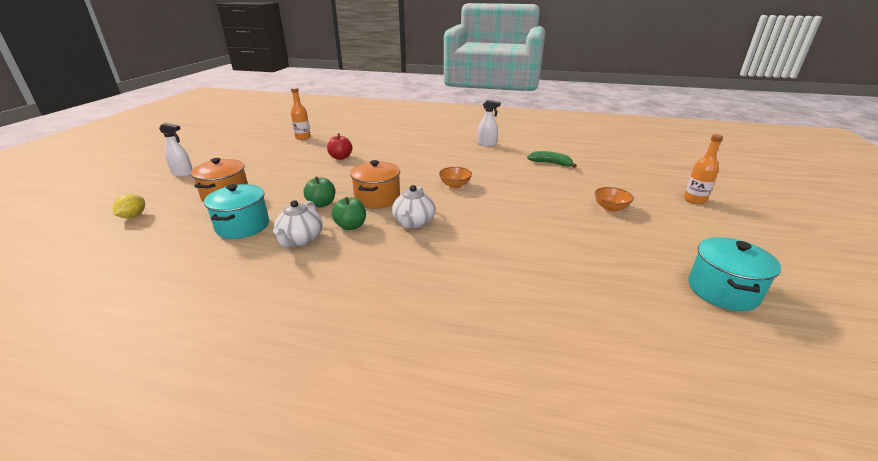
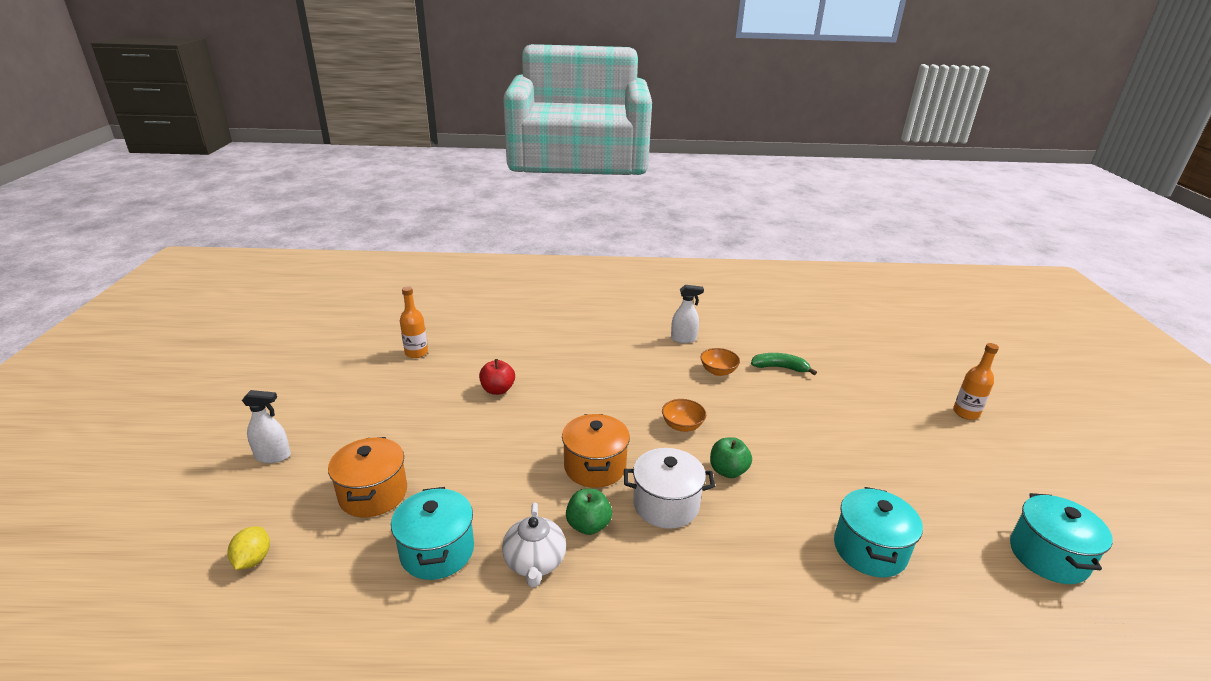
camera: 15 degrees left, 0 degrees up
green apple [303,176,335,207] -> green apple moved to [710,437,752,478]
white teapot [392,185,435,228] -> white pot [624,448,715,529]
orange bowl [595,187,634,212] -> orange bowl moved to [700,348,740,376]
none -> turquoise pot [834,487,923,577]

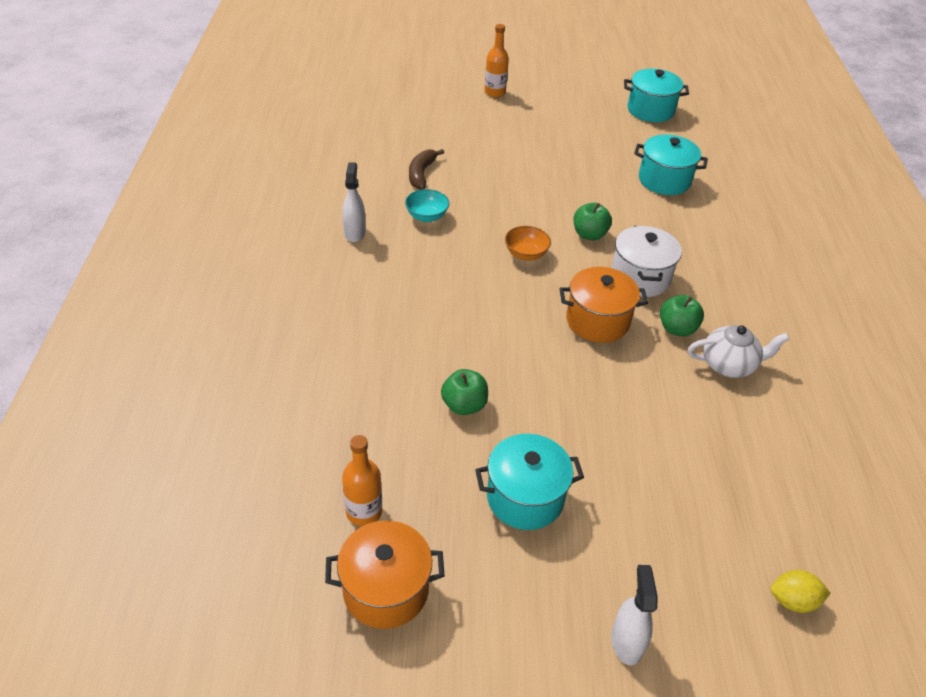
camera: 90 degrees left, 15 degrees up
orange pot [328,437,407,517] -> orange pot moved to [325,521,445,629]
turquoise pot [391,487,474,580] -> turquoise pot moved to [475,434,584,530]
red apple [479,359,515,395] -> green apple [441,369,488,415]
orange bowl [700,348,740,376] -> turquoise bowl [405,189,449,222]
green banana [751,353,817,375] -> brown banana [409,149,444,190]

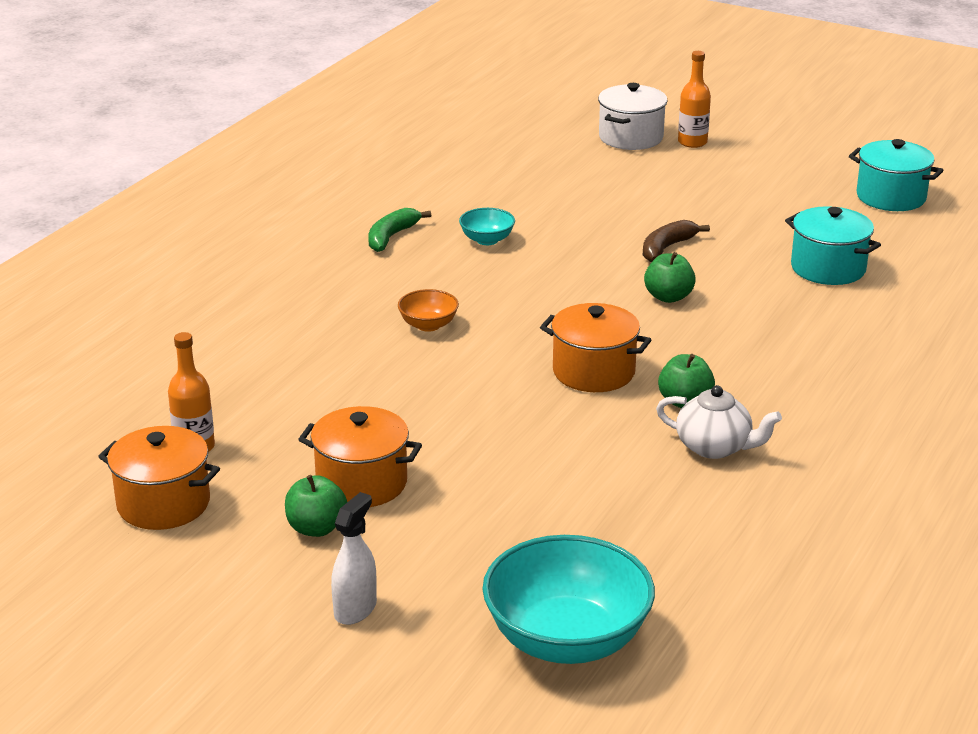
camera: 30 degrees right, 15 degrees down
white spray bottle [342,162,366,242] -> green banana [368,208,431,252]
brown banana [409,149,444,190] -> brown banana moved to [643,220,710,262]
green apple [441,369,488,415] -> green apple moved to [285,475,347,537]
turquoise pot [475,434,584,530] -> orange pot [298,406,422,507]
orange bowl [505,226,551,261] -> orange bowl moved to [398,289,459,332]
white pot [611,226,682,297] -> white pot moved to [598,83,667,150]
yellow lemon [771,570,831,613] -> turquoise bowl [482,535,655,664]

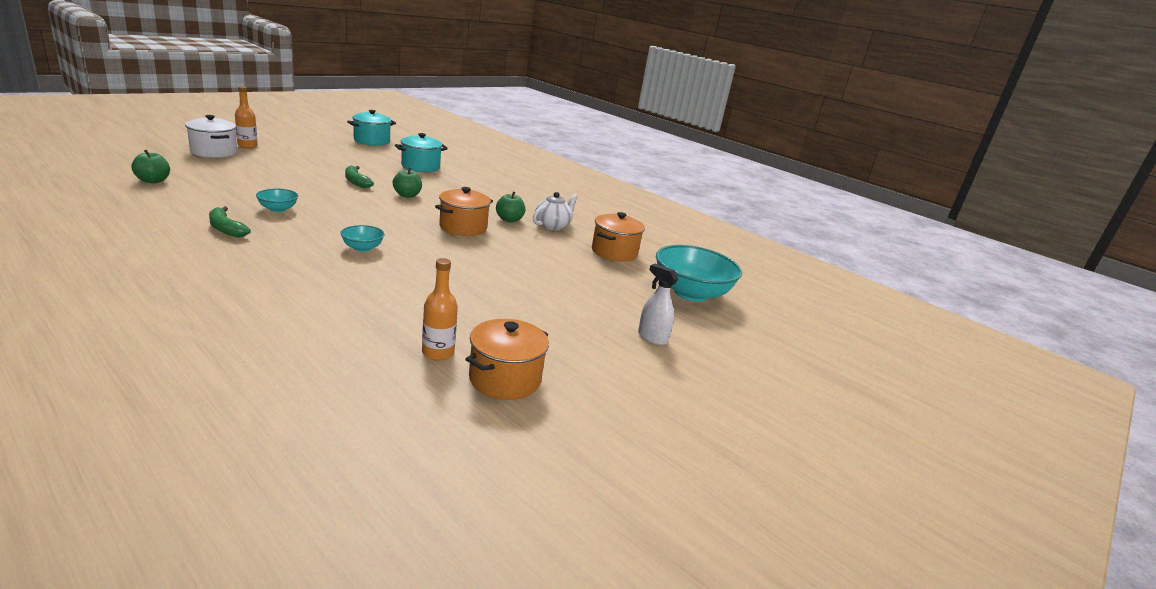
camera: 80 degrees left, 5 degrees down
green apple [285,475,347,537] -> green apple moved to [131,150,170,183]
orange pot [298,406,422,507] -> orange pot moved to [592,212,645,261]
orange bowl [398,289,459,332] -> turquoise bowl [340,225,384,252]
brown banana [643,220,710,262] -> green banana [345,165,374,188]

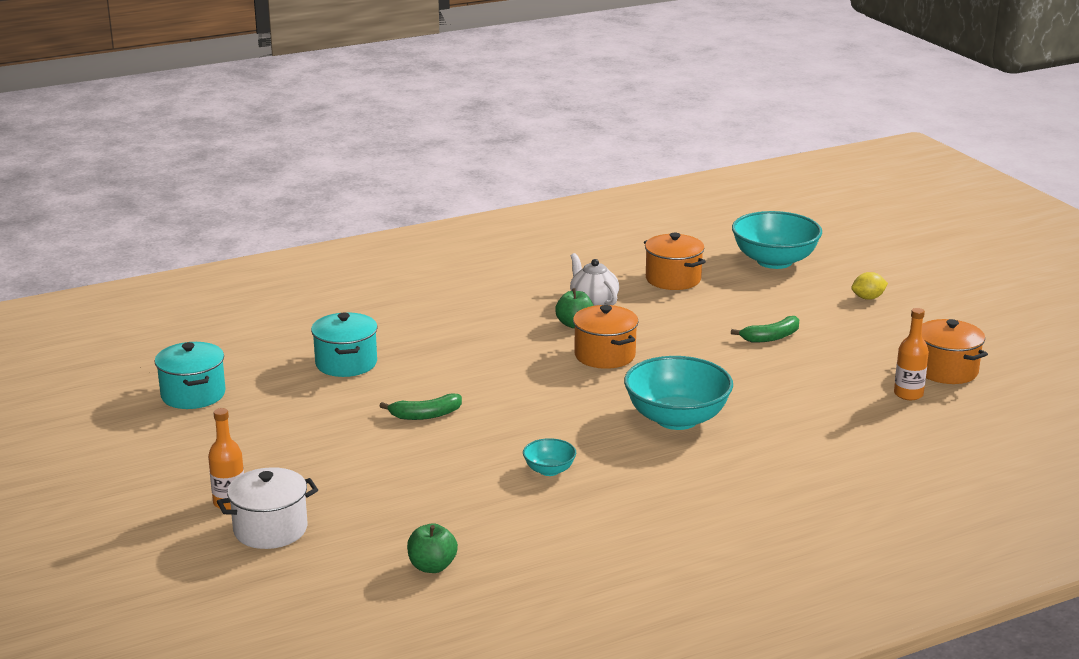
camera: 65 degrees left, 0 degrees up
green banana [209,206,251,237] -> green banana moved to [731,316,799,343]
turquoise bowl [340,225,384,252] -> turquoise bowl [624,356,733,430], size x2.13
green apple [393,168,422,198] -> none
white spray bottle [638,264,678,345] -> yellow lemon [851,272,888,300]

